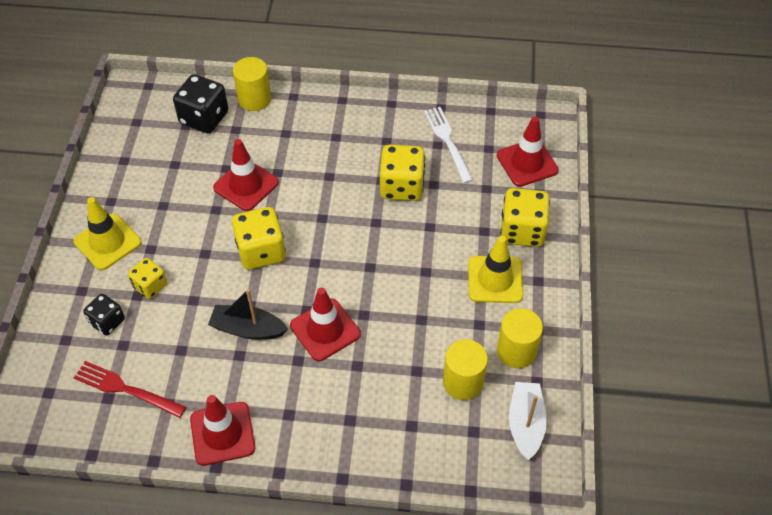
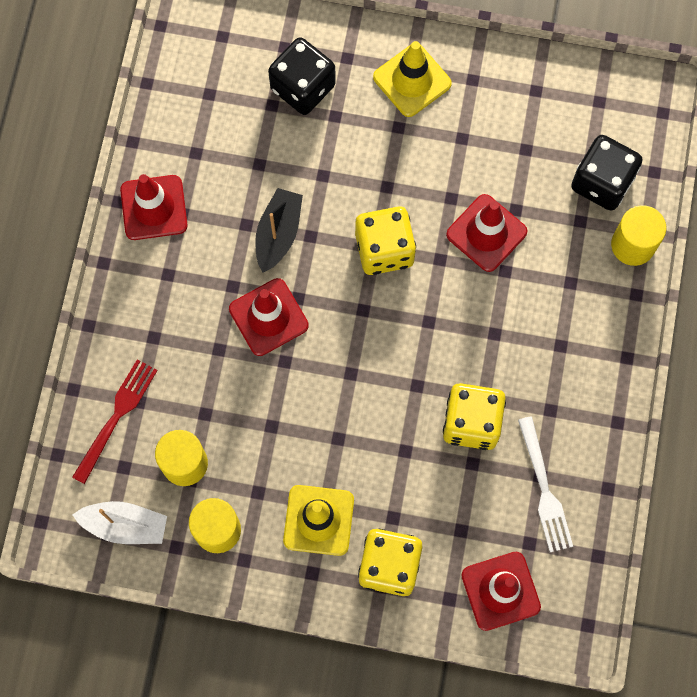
camera: 95 degrees right, 20 degrees up
red fork [74,361,186,418] -> red fork moved to [72,359,158,484]
black dice [83,294,125,336] -> black dice [268,37,336,115], size x1.65
yellow dice [128,258,167,299] -> none
white fork [424,107,473,183] -> white fork turned 90 degrees clockwise [518,416,573,552]

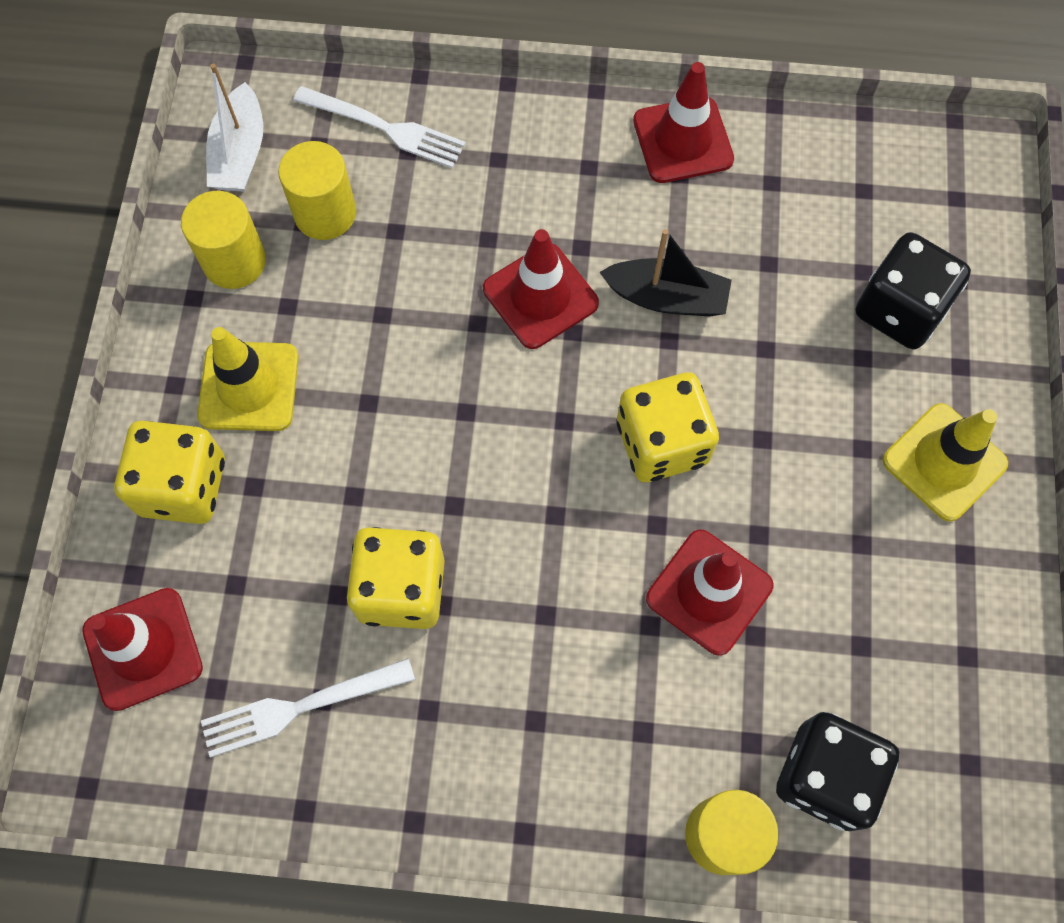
camera: 85 degrees right, 5 degrees down
red fork [72,359,158,484] -> white fork [293,86,466,168]

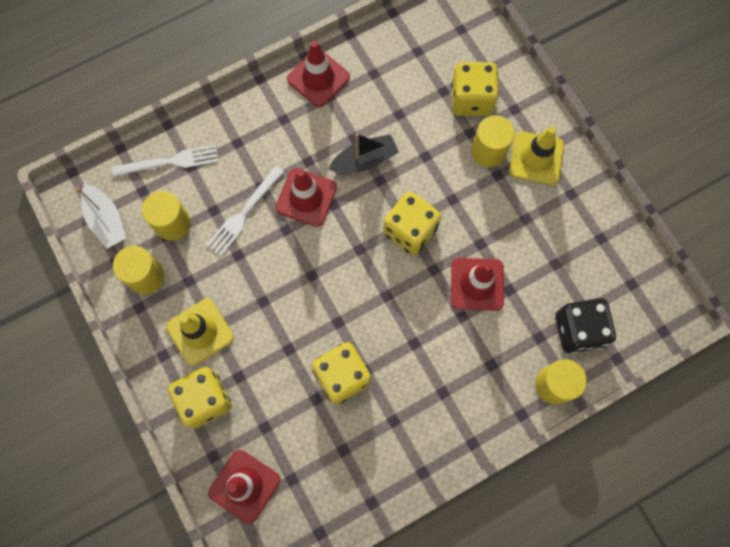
camera: 35 degrees left, 5 degrees up
white fork [201,658,415,758] -> white fork moved to [207,166,284,256]
black dice [856,232,971,349] -> yellow dice [451,62,499,116]
none -> yellow cylinder [471,115,515,167]

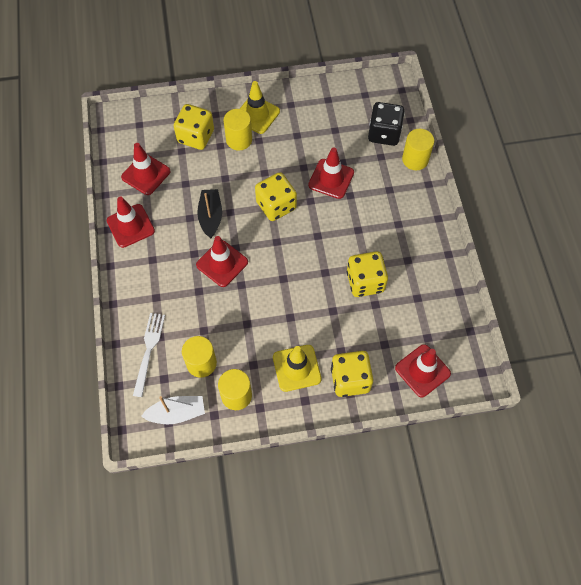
camera: 70 degrees left, 10 degrees down
white fork [207,166,284,256] -> none
none -> red traffic cone [121,143,170,195]

